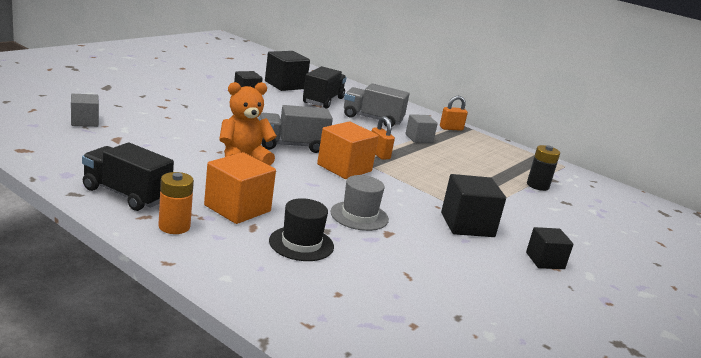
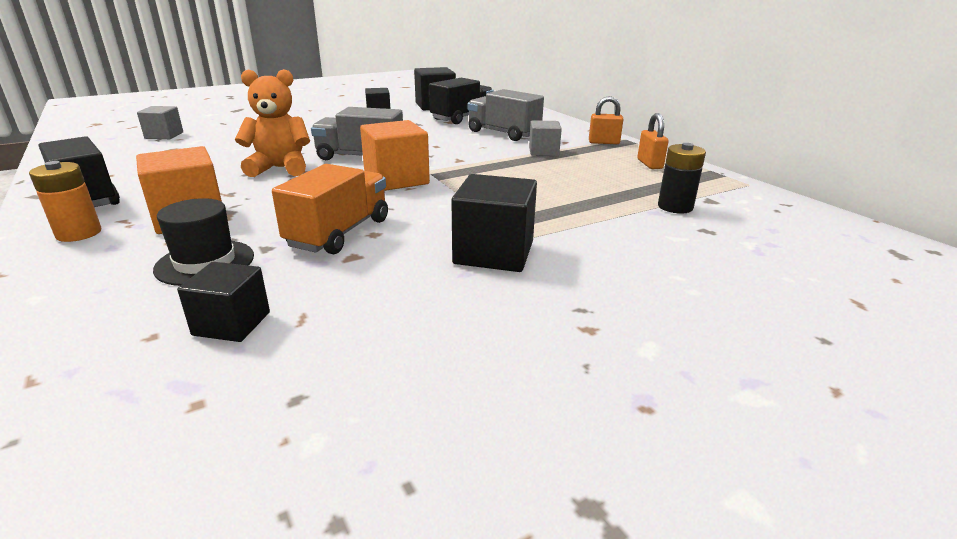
camera: 25 degrees right, 5 degrees up
grey hat [330,175,389,231] -> orange truck [272,164,388,254]
orange padlock [372,116,395,160] -> orange padlock moved to [637,113,669,169]
black cube [526,227,574,269] -> black cube moved to [177,262,270,342]

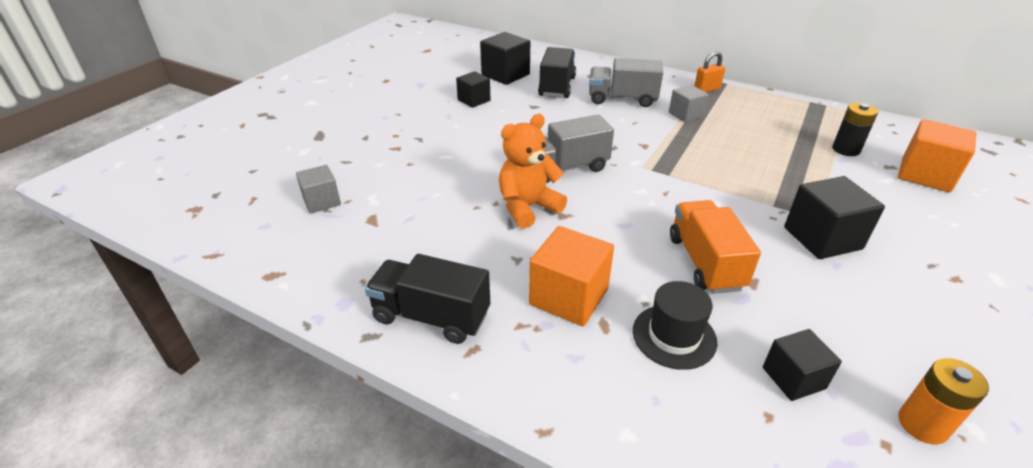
camera: 30 degrees left, 10 degrees up
orange battery [29,161,101,242] -> orange battery moved to [898,358,989,444]
orange cube [360,120,430,191] -> orange cube moved to [898,119,976,193]
orange padlock [637,113,669,169] -> none

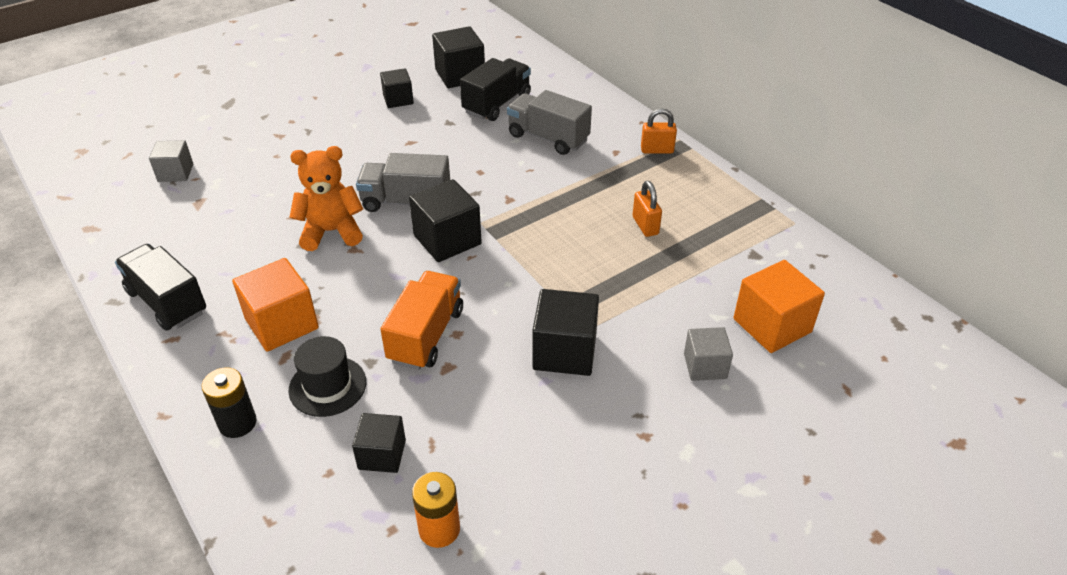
camera: 25 degrees right, 5 degrees up
grey cube [669,85,709,123] -> grey cube moved to [684,327,733,381]
black battery [832,103,878,156] -> black battery moved to [202,367,257,438]
none -> black cube [409,179,482,262]
none -> orange padlock [633,181,662,237]

